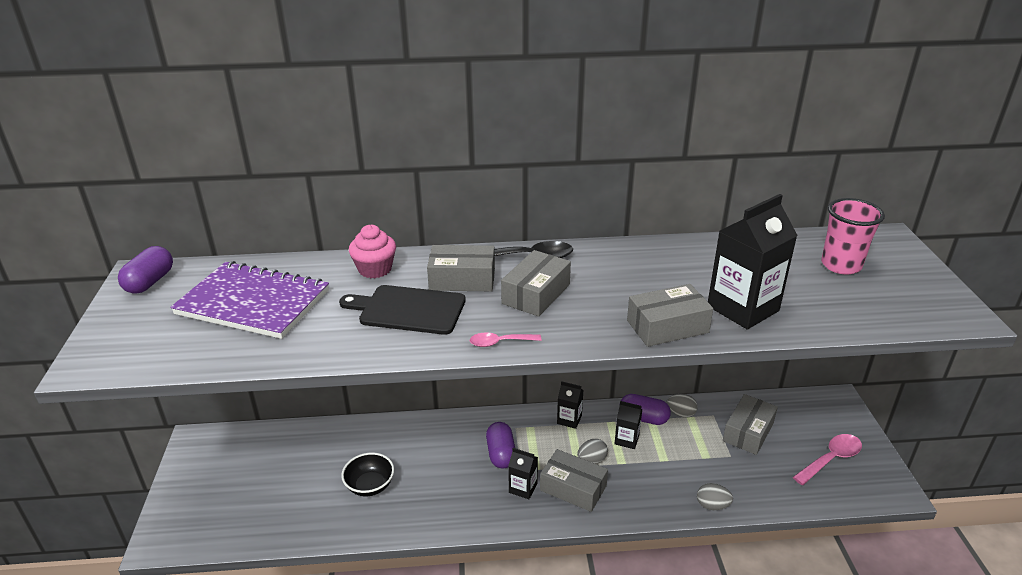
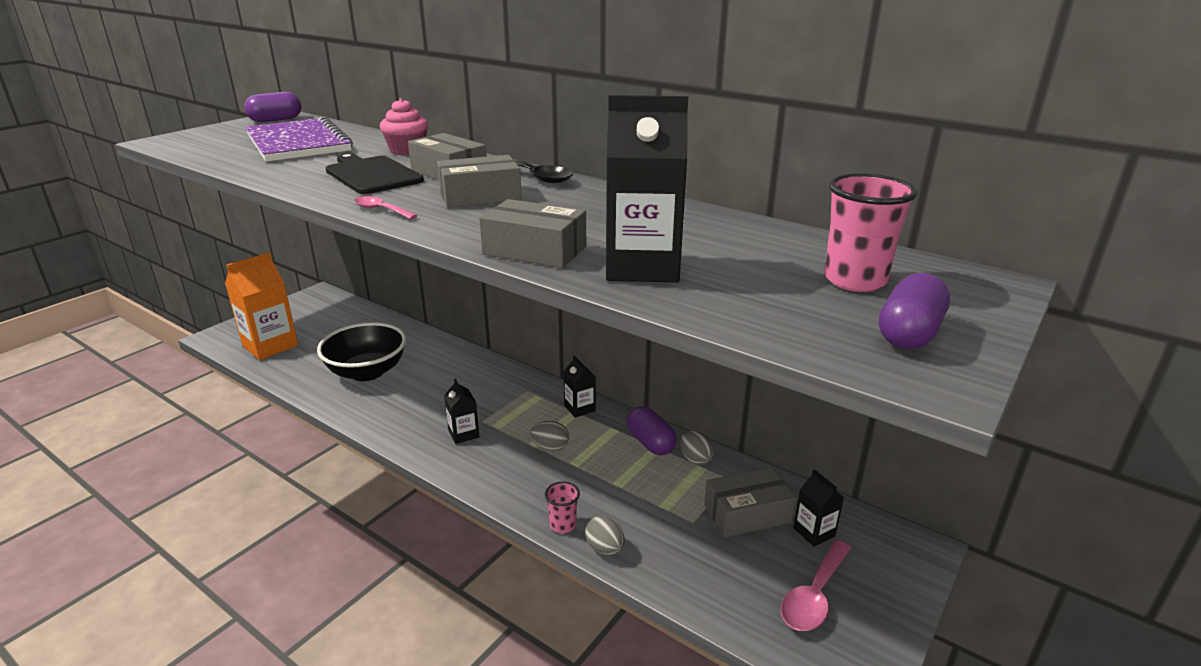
camera: 40 degrees right, 5 degrees down
black bowl [341,452,394,497] -> black bowl [317,322,406,381], size x1.64
purple capsule [486,422,515,468] -> purple capsule moved to [879,273,950,350]
grey box [540,449,608,512] -> none
black carton [614,401,642,449] -> black carton moved to [793,469,844,547]
pink spoon [793,434,862,485] -> pink spoon turned 120 degrees clockwise [781,540,851,631]
none -> orange carton [225,253,298,360]
none -> pink cup [544,481,580,533]

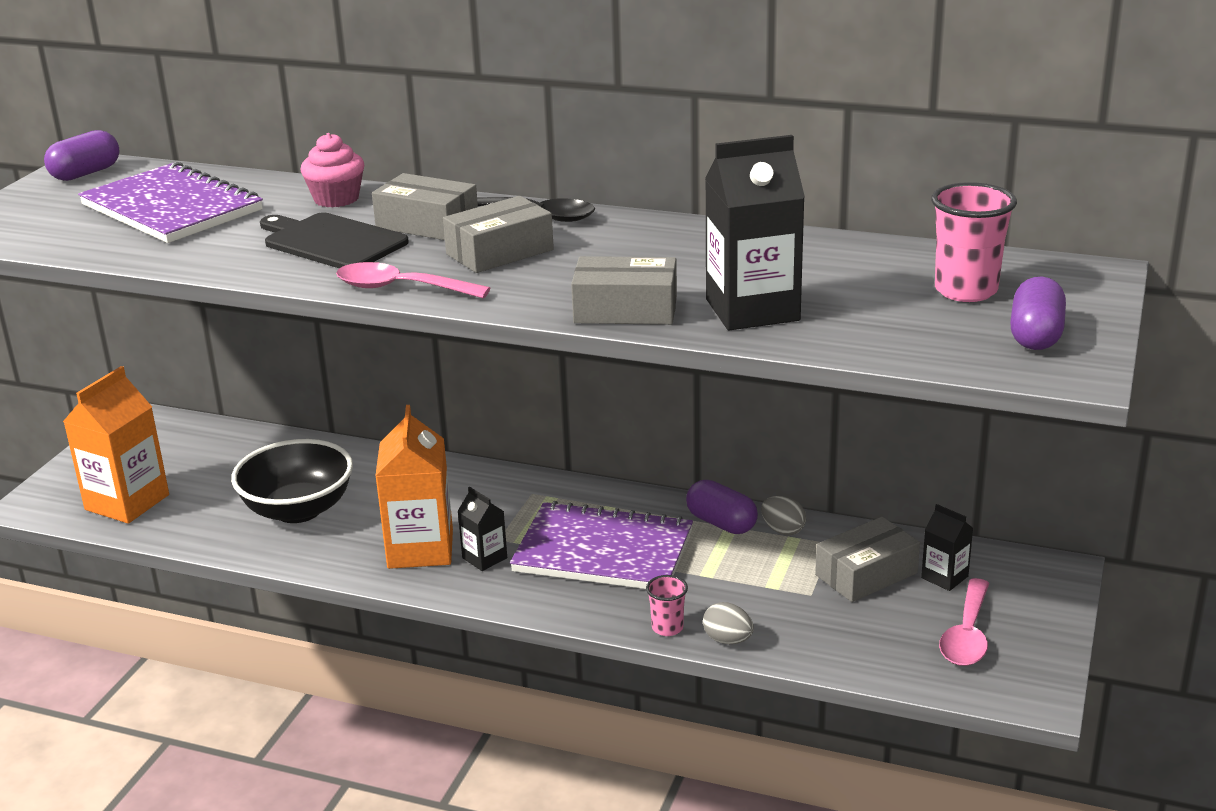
camera: 15 degrees left, 0 degrees up
pink spoon [354,196,418,219] -> pink spoon [336,262,490,298], size x1.66
grey egg [530,421,569,451] -> purple notebook [510,501,693,589]
black carton [563,355,596,418] -> none
none -> orange carton [375,405,453,569]

